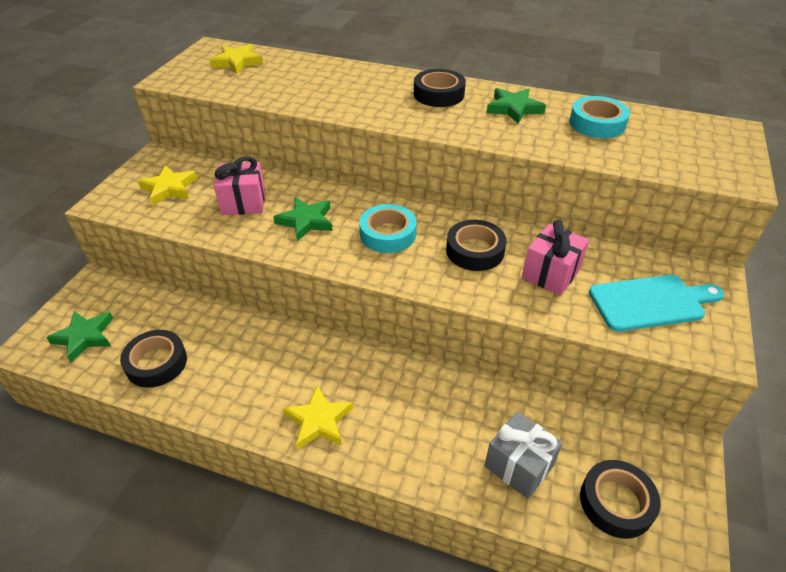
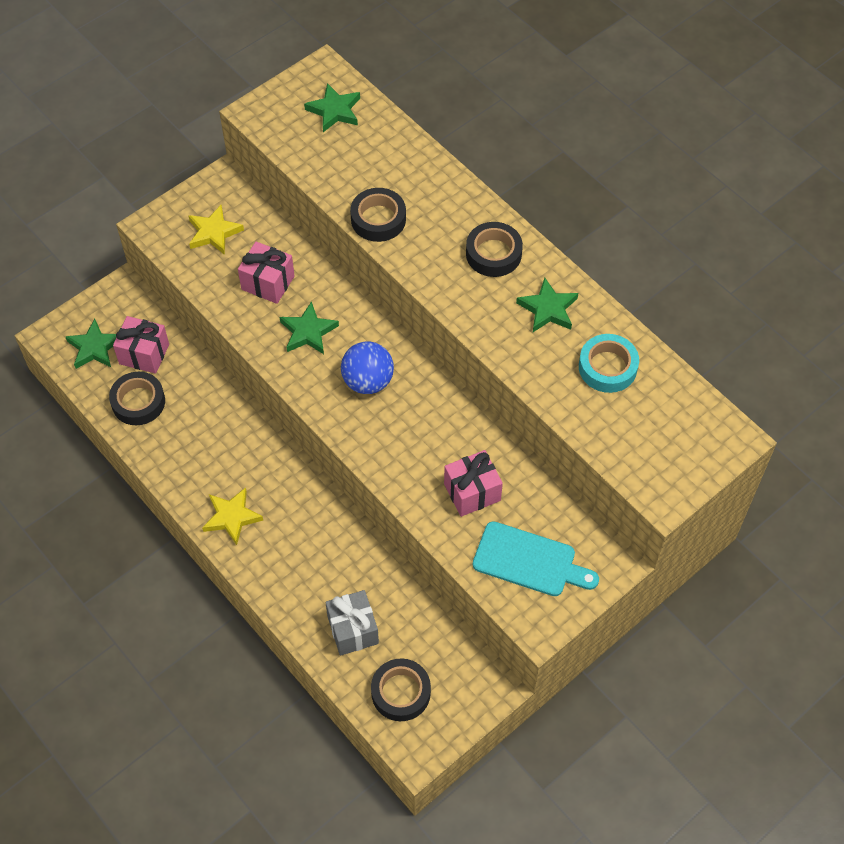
camera: 30 degrees right, 15 degrees up
yellow star [210,44,263,74] -> green star [304,83,360,132]
turquoise tape [359,204,417,253] -> blue ball [341,342,394,394]
black tape [446,220,507,271] -> black tape moved to [350,188,406,242]
none -> pink gift [113,316,169,374]

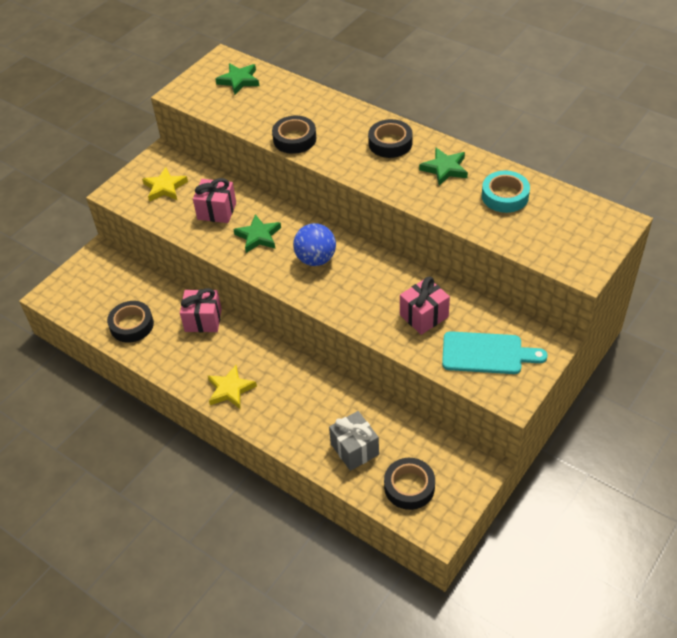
camera: 10 degrees left, 10 degrees down
green star [66,319,117,369] -> none
pink gift [113,316,169,374] -> pink gift moved to [180,288,222,332]

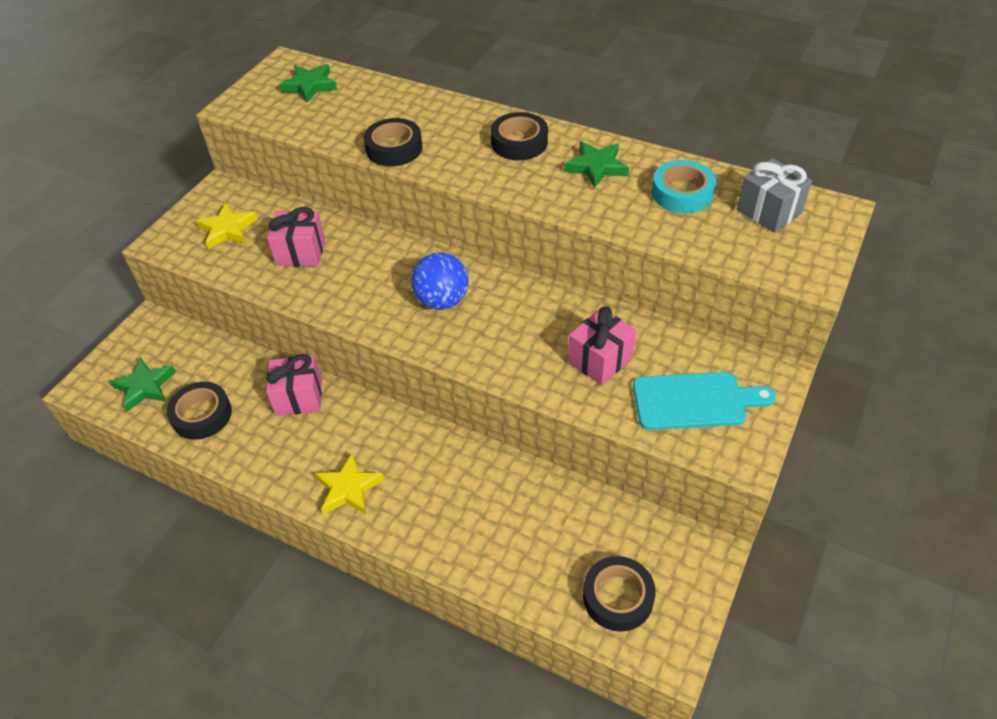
camera: 10 degrees left, 0 degrees up
green star [233,214,281,253] -> green star moved to [110,357,176,412]
grey gift [329,411,379,471] -> grey gift moved to [737,158,812,233]

